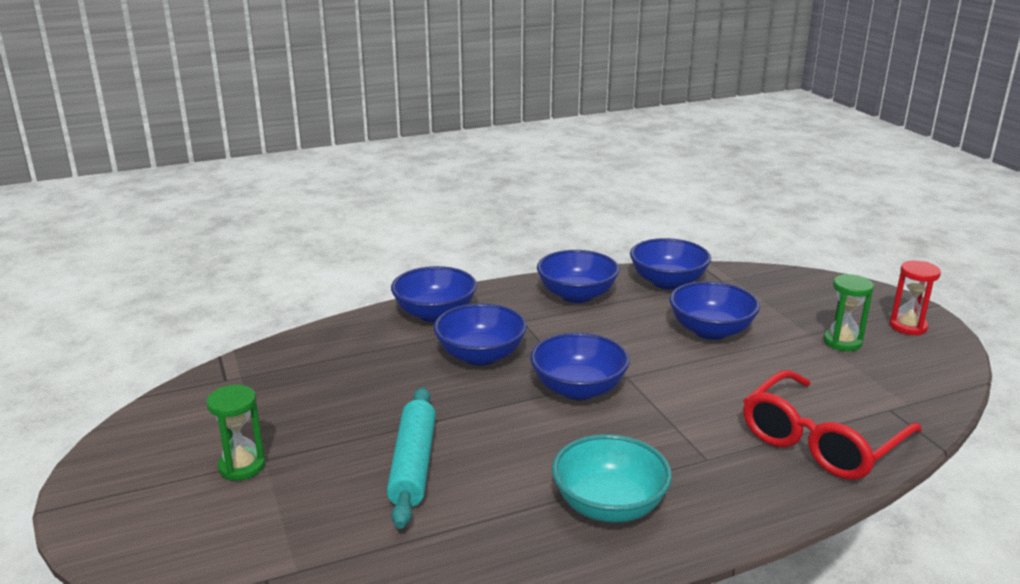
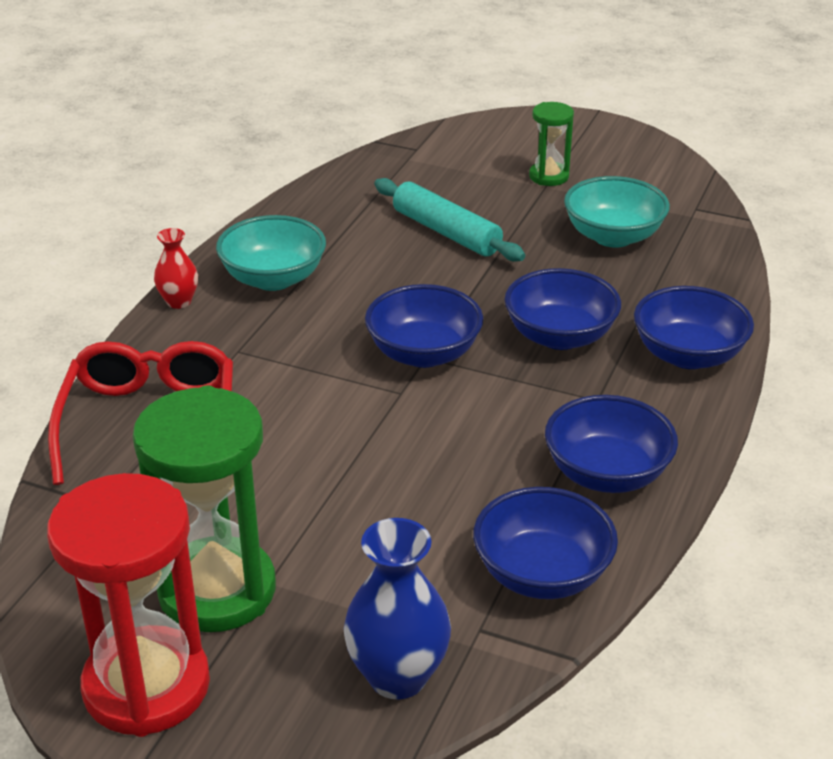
camera: 135 degrees right, 10 degrees up
blue bowl [670,281,760,340] -> none
green hourglass [824,274,874,351] -> green hourglass [133,386,276,632], size x1.98
red hourglass [889,261,941,335] -> red hourglass [47,473,210,737], size x1.98
none -> red vase [154,228,198,309]
none -> blue vase [344,518,451,700]
none -> turquoise bowl [564,176,670,248]

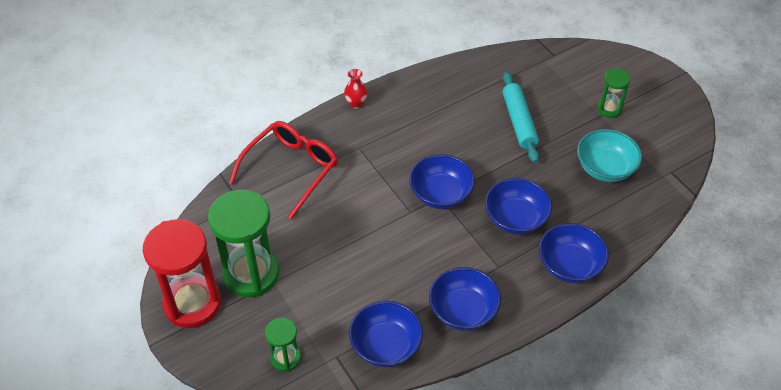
camera: 35 degrees right, 15 degrees up
turquoise bowl [216,215,326,291] -> none
blue vase [344,518,451,700] -> green hourglass [265,318,301,372]

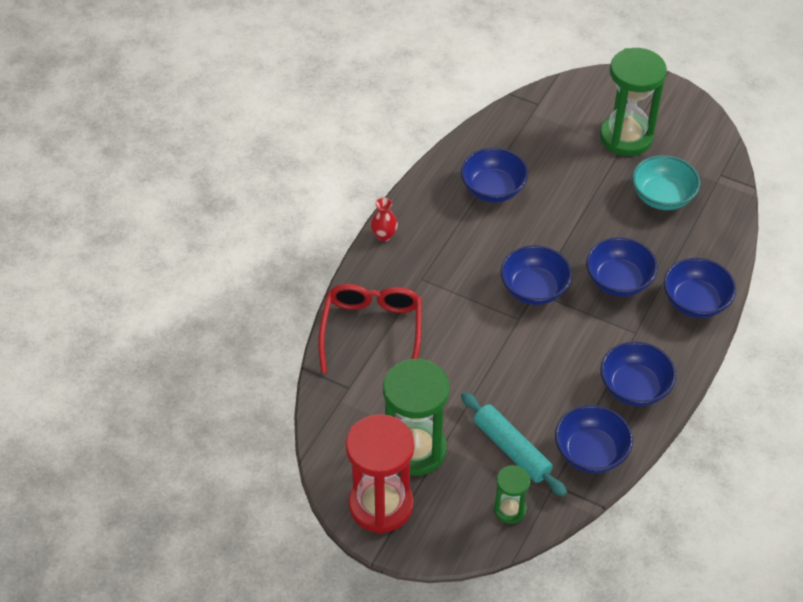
camera: 30 degrees left, 0 degrees up
turquoise rolling pin [502,72,539,163] -> turquoise rolling pin moved to [461,392,567,497]
green hourglass [597,68,631,118] -> green hourglass [600,48,667,156], size x1.98
none -> blue bowl [461,148,528,202]

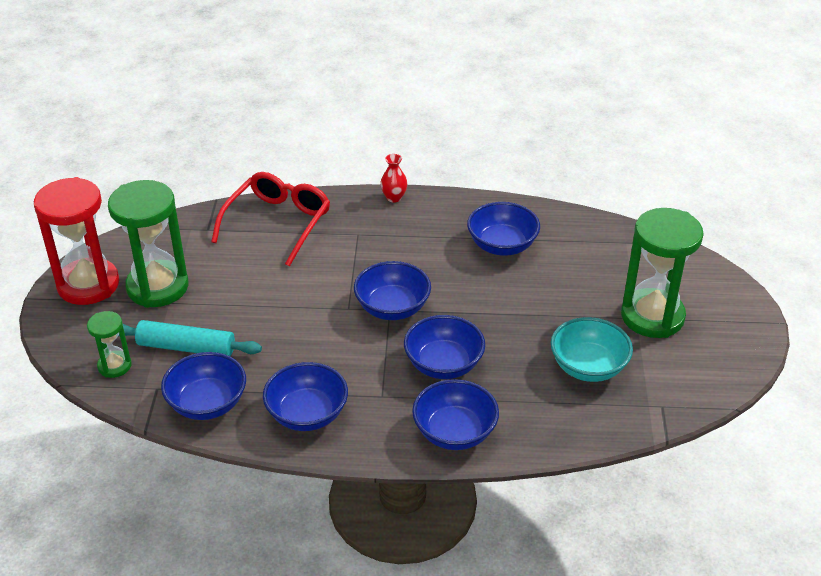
camera: 65 degrees right, 10 degrees down
red glasses [318,284,422,373] -> red glasses turned 45 degrees counterclockwise [211,172,330,267]
turquoise rolling pin [461,392,567,497] -> turquoise rolling pin turned 75 degrees clockwise [118,320,262,356]

